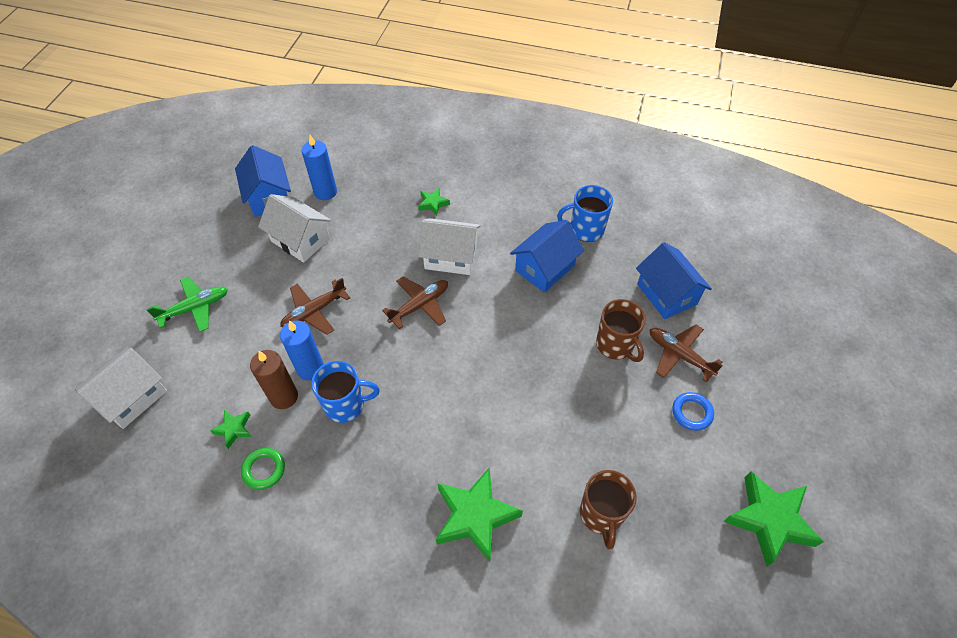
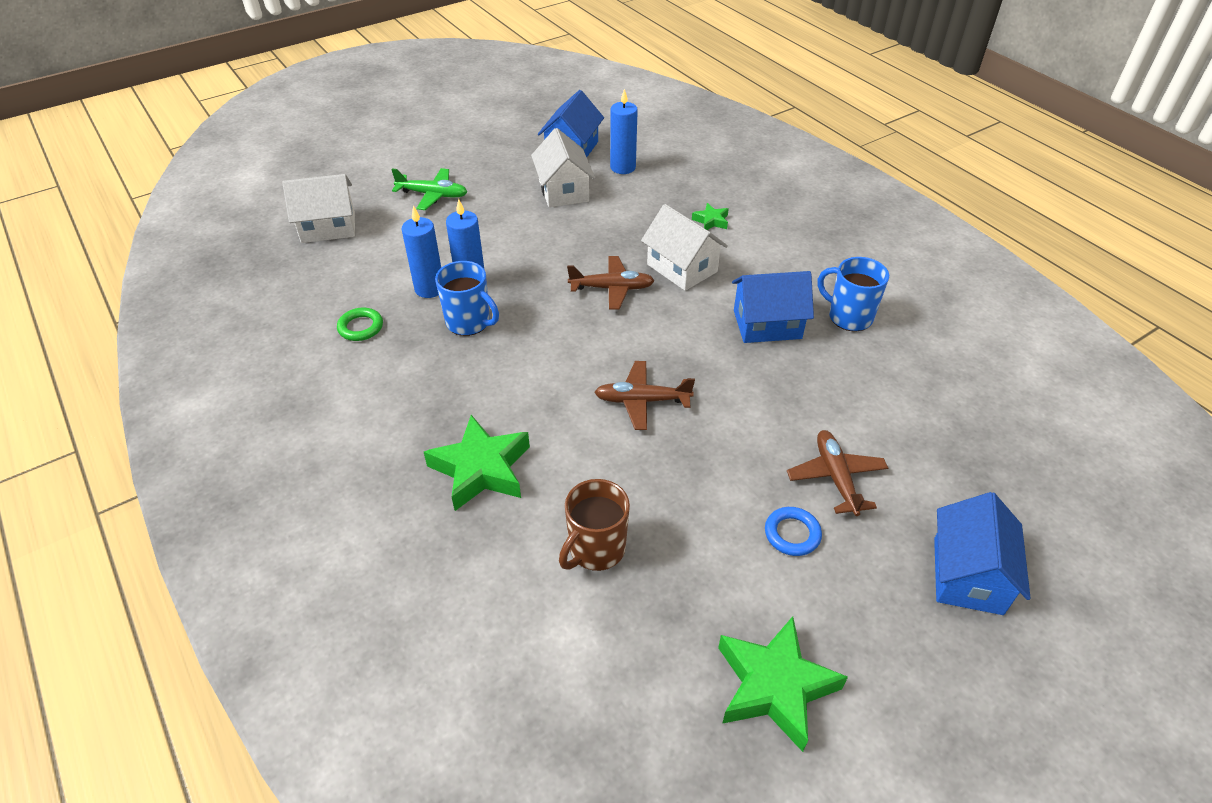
camera: 40 degrees right, 10 degrees down
green star [210,410,252,449] -> none
brown candle [250,350,298,409] -> blue candle [402,206,441,298]
brown plane [280,278,350,335] -> brown plane moved to [594,361,695,430]
brown mug [596,299,646,362] -> none
blue house [636,242,712,319] -> blue house moved to [934,492,1031,615]

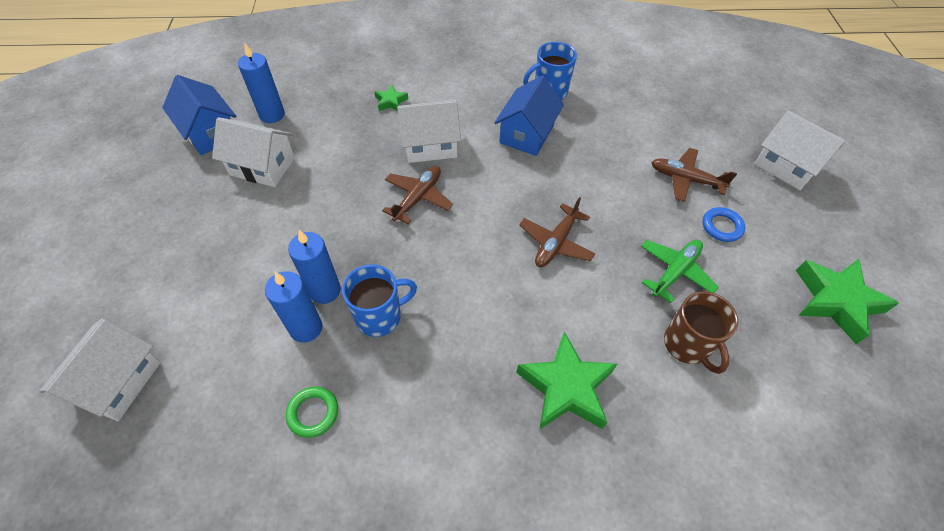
camera: 60 degrees left, 10 degrees up
green plane [391,168,467,210] -> green plane moved to [641,240,719,303]
blue house [934,492,1031,615] -> white house [754,111,845,190]

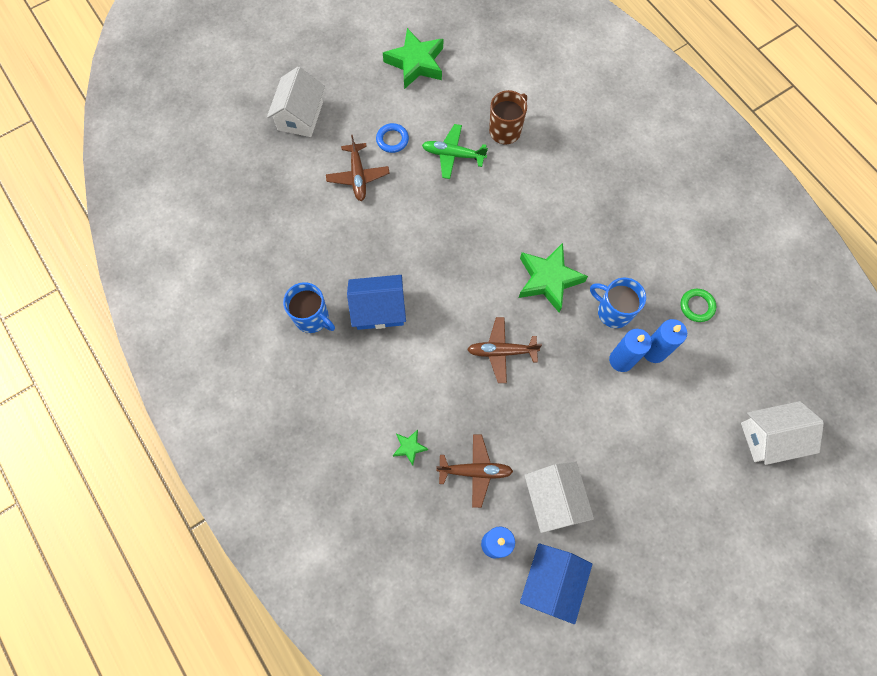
camera: 120 degrees left, 15 degrees up
white house [397,100,461,163] -> none
green star [516,332,617,430] -> green star moved to [519,243,588,313]
brown plane [519,197,595,267] -> brown plane moved to [437,434,513,508]

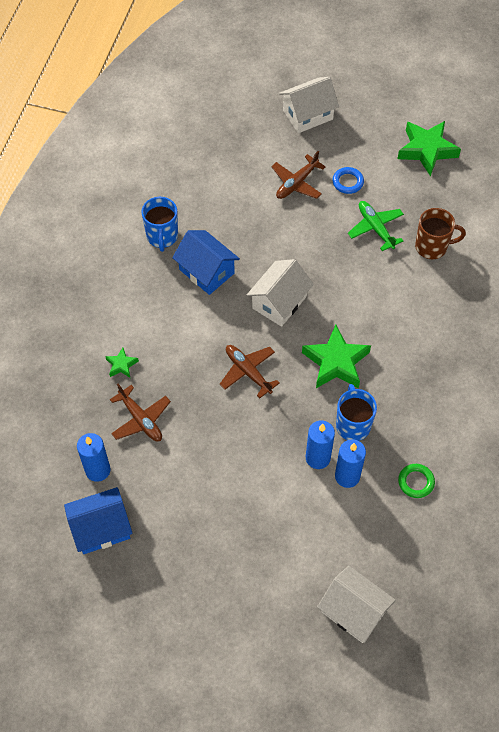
camera: 50 degrees right, 10 degrees down
white house [524,462,594,533] -> white house moved to [247,259,314,327]

